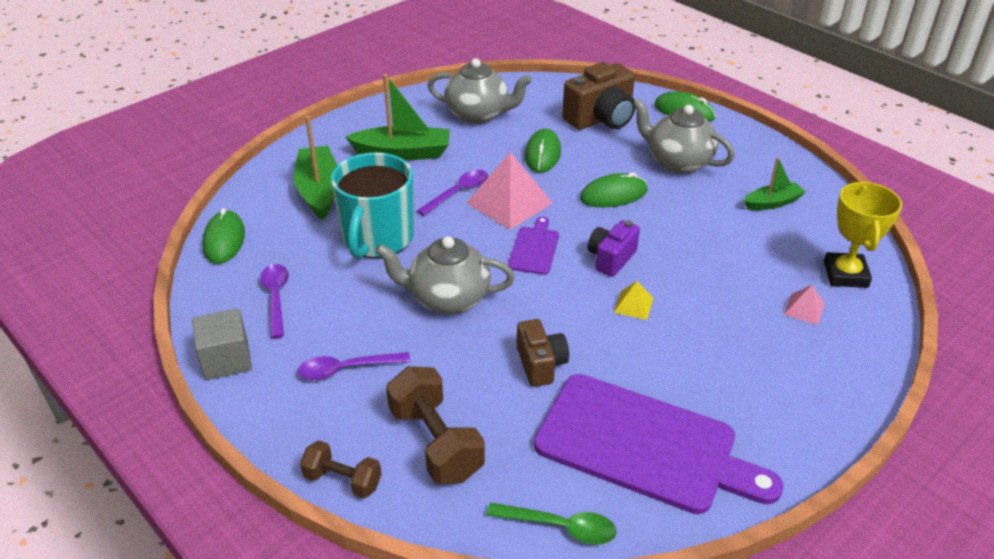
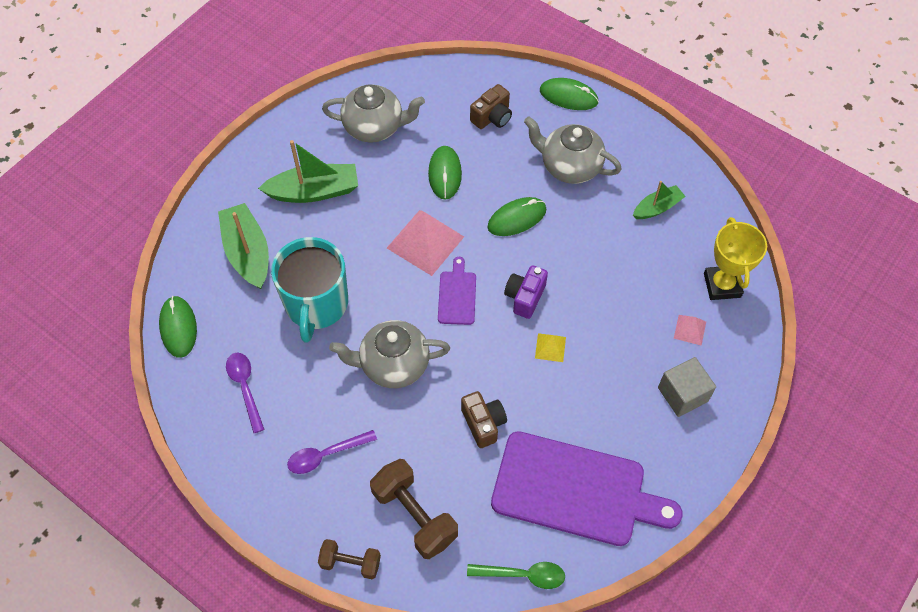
camera: 10 degrees left, 20 degrees up
grey cube [192,308,252,380] -> grey cube moved to [658,357,716,417]
purple spoon [417,170,488,216] -> none
brown camera [562,62,635,130] -> brown camera [470,84,512,129], size x0.61

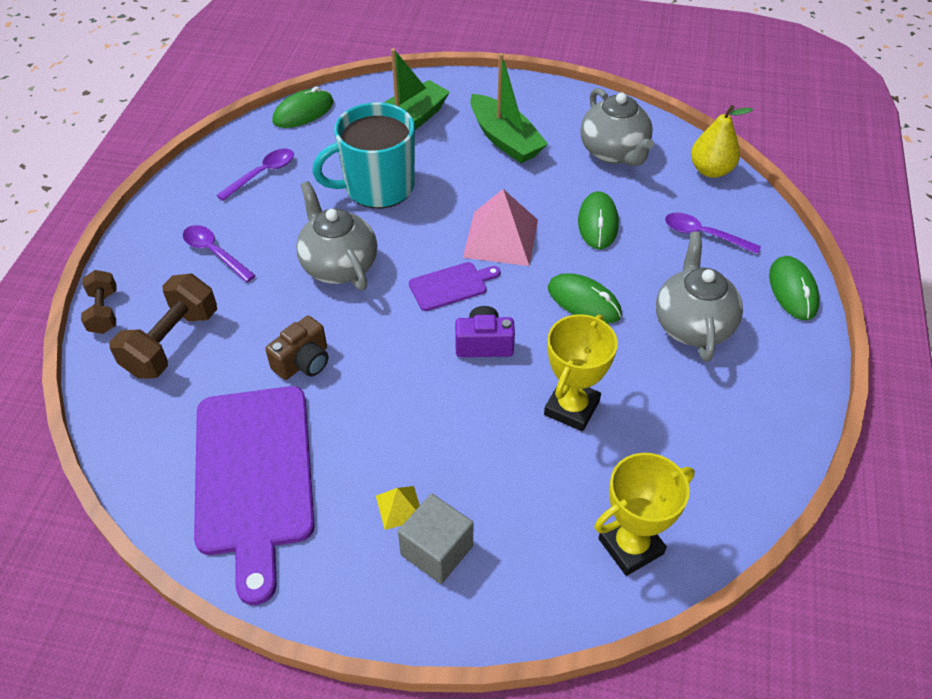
camera: 65 degrees right, 10 degrees down
green mouse [428,146,462,200] -> green mouse turned 60 degrees counterclockwise [578,191,619,249]
green spoon [467,562,565,589] -> none
brown camera [470,84,512,129] -> purple spoon [665,212,761,254]
yellow pyramid [535,333,566,362] -> yellow pyramid moved to [376,486,420,530]
green boat [633,181,686,219] -> none
pink pyramid [674,315,706,346] -> none
none -> yellow trophy [544,314,618,431]
none -> yellow pear [691,105,753,178]

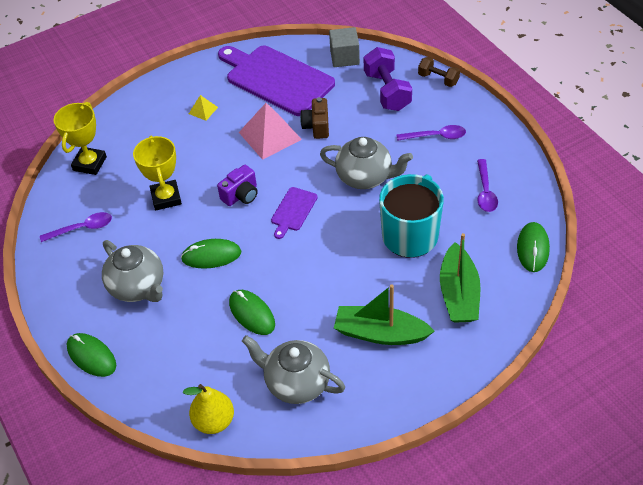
camera: 140 degrees right, 0 degrees up
brown dumbbell [109,274,217,378] -> purple dumbbell [363,47,412,111]
grey cube [398,494,473,584] -> grey cube moved to [329,27,360,67]
pink pyramid [463,189,538,266] -> pink pyramid moved to [239,103,302,160]
purple spoon [665,212,761,254] -> purple spoon moved to [40,212,112,242]

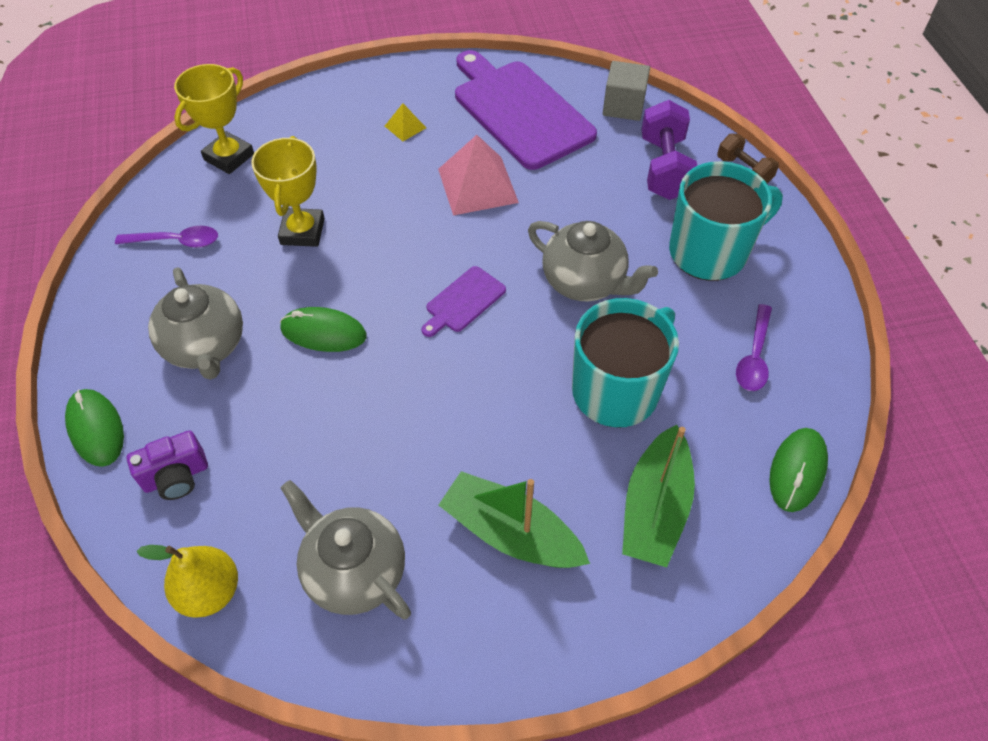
camera: 15 degrees right, 5 degrees up
purple camera [217,165,258,206] -> purple camera moved to [127,430,208,500]
green mouse [229,290,275,335] -> none
brown camera [300,97,329,139] -> none
purple spoon [397,125,466,141] -> turquoise mug [669,161,783,281]

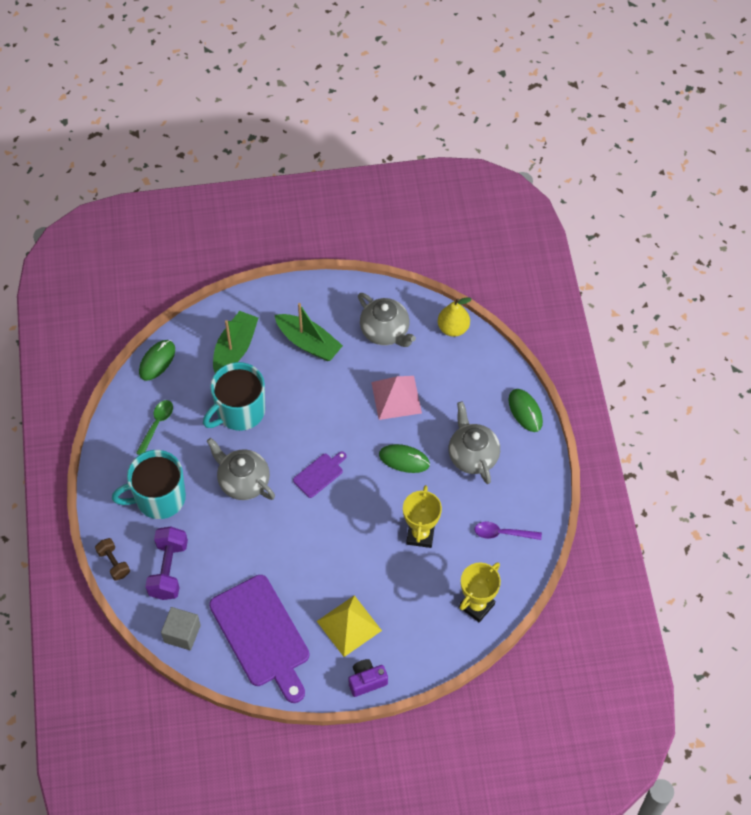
camera: 175 degrees left, 5 degrees up
purple camera [127,430,208,500] -> purple camera moved to [348,659,388,697]
yellow pyramid [385,103,426,141] -> yellow pyramid [317,595,382,657], size x2.09
pink pyramid [438,135,519,215] -> pink pyramid moved to [371,376,422,420]
purple spoon [736,304,772,391] -> green spoon [136,400,173,455]

